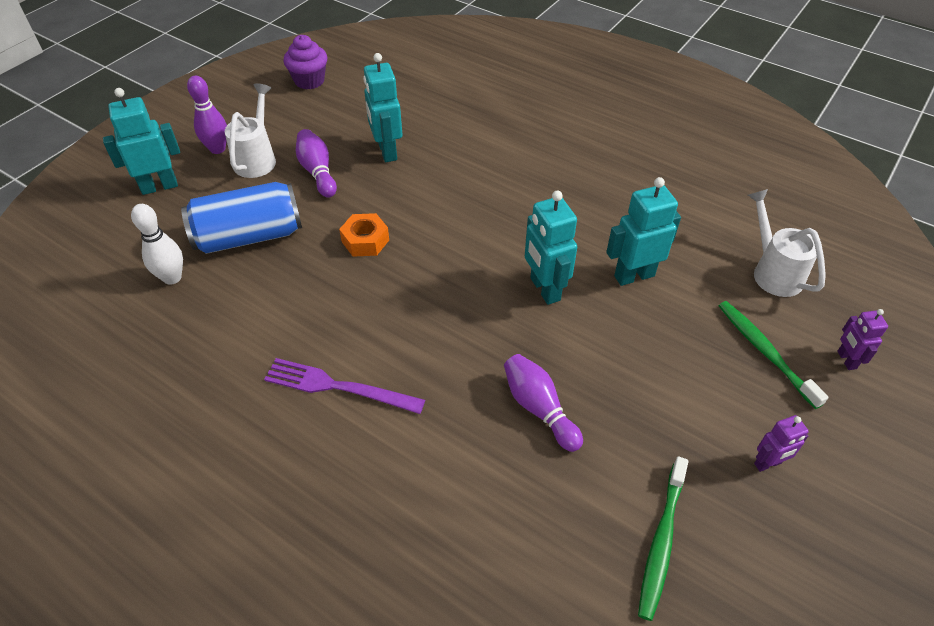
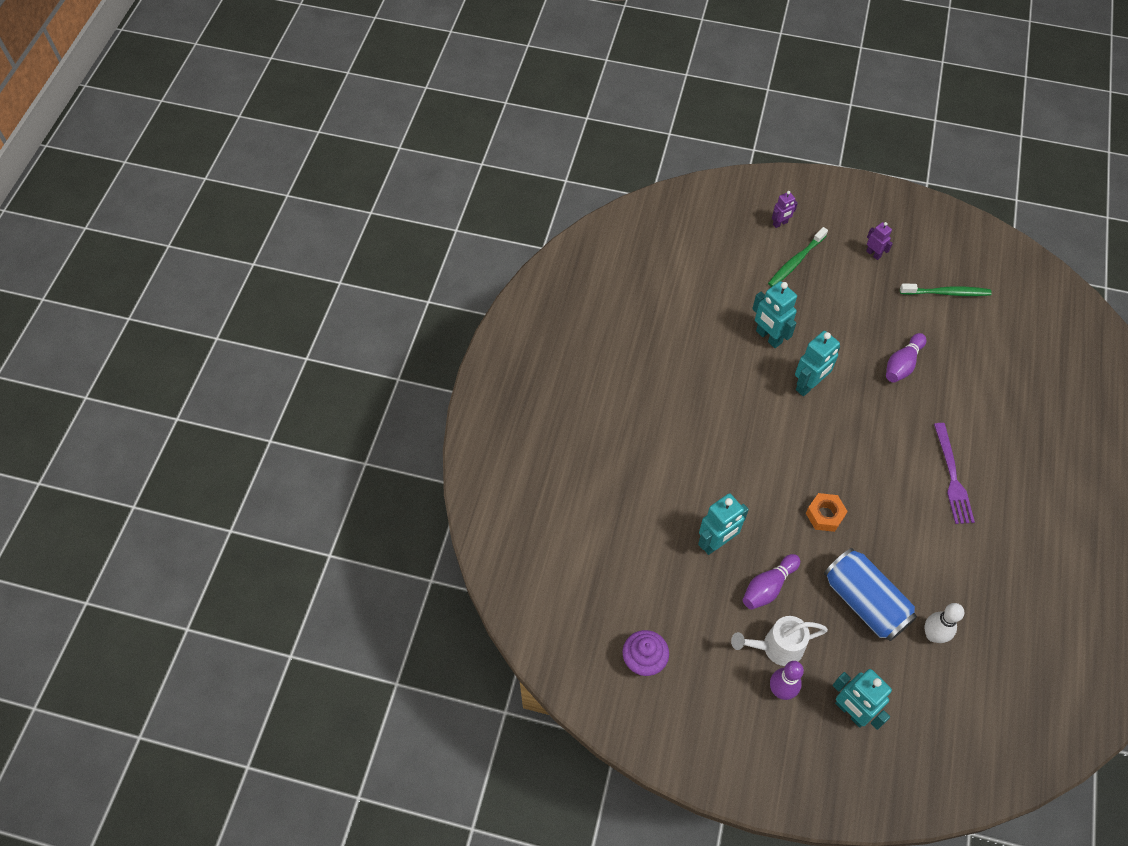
camera: 110 degrees left, 10 degrees up
white watering can [748,189,826,297] -> none

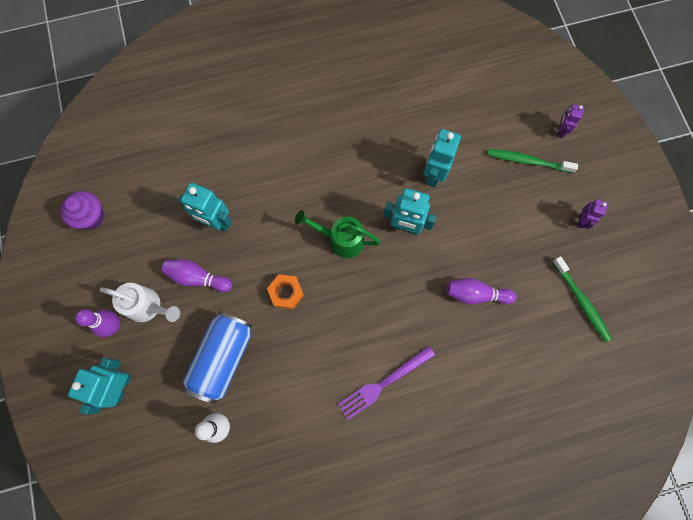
camera: 60 degrees right, 15 degrees up
white watering can [731,616,828,666] -> white watering can turned 150 degrees clockwise [100,283,180,322]
purple robot [772,191,798,228] -> purple robot turned 75 degrees clockwise [557,104,584,138]
none -> green watering can [295,210,381,258]

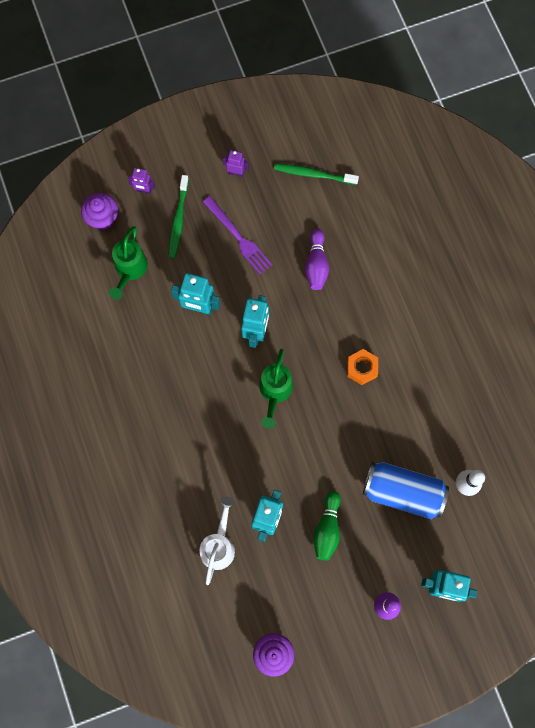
camera: 95 degrees left, 0 degrees up
white watering can [100,283,180,322] -> white watering can moved to [200,497,235,585]
purple bowling pin [162,259,232,292] -> green bowling pin [313,491,341,561]
orange nut [267,274,304,309] -> orange nut moved to [347,349,378,385]
purple fork [338,346,435,420] -> purple fork moved to [203,196,272,275]
green toothbrush [552,256,612,342] -> green toothbrush turned 135 degrees counterclockwise [274,163,359,185]
none -> purple cupcake [81,193,118,230]
none -> green watering can [109,226,148,300]

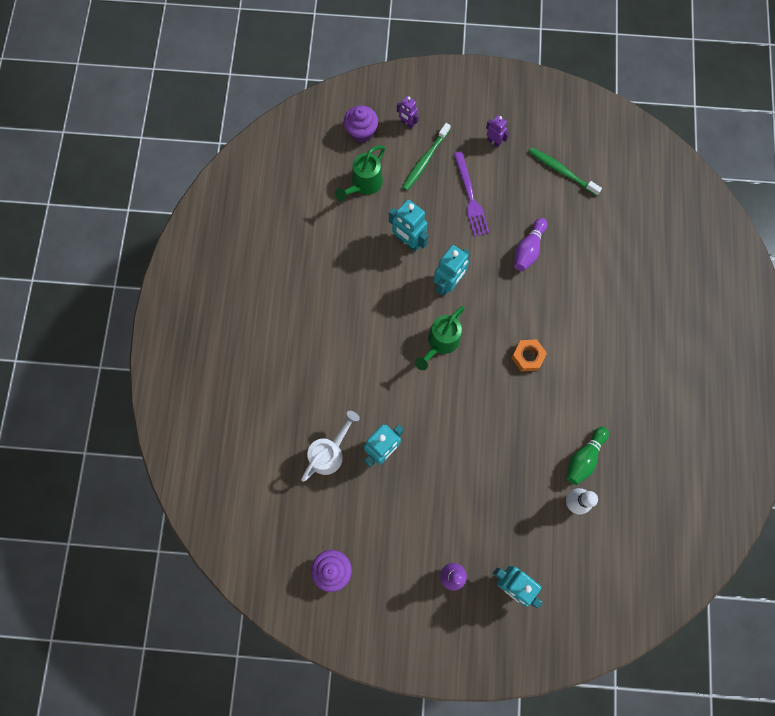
camera: 25 degrees right, 0 degrees up
green bowling pin [313,491,341,561] -> green bowling pin moved to [566,427,609,485]
blue can [363,462,449,519] -> none

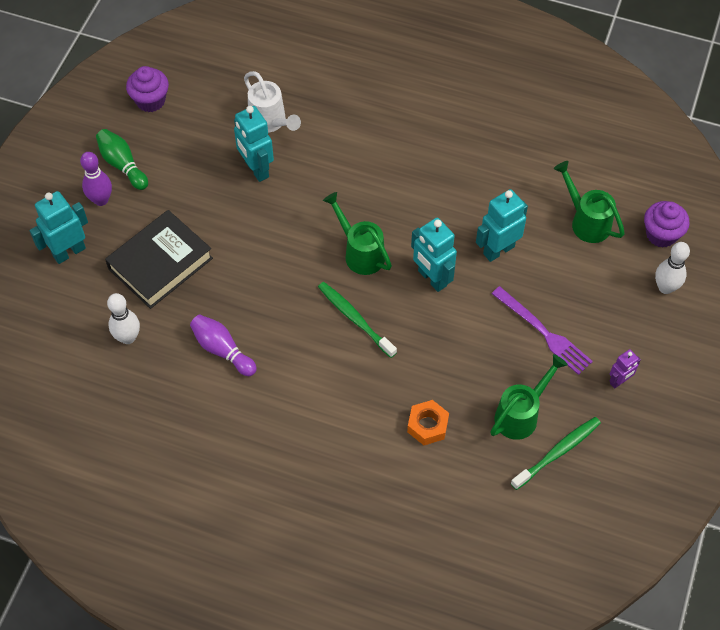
camera: 105 degrees right, 15 degrees down
purple robot [397,96,419,129] -> white bowling pin [655,242,690,294]
green toothbrush [402,123,451,191] -> green toothbrush moved to [318,282,397,358]
purple fork [454,151,489,237] -> purple fork turned 135 degrees counterclockwise [492,286,593,375]
orange nut [511,339,547,371] -> orange nut moved to [407,400,449,445]
purple bowling pin [514,218,547,271] -> purple bowling pin moved to [190,314,257,376]
green bowling pin [566,427,609,485] -> green bowling pin moved to [96,129,148,190]
none -> black book [105,210,213,309]
none -> green watering can [490,354,568,440]

